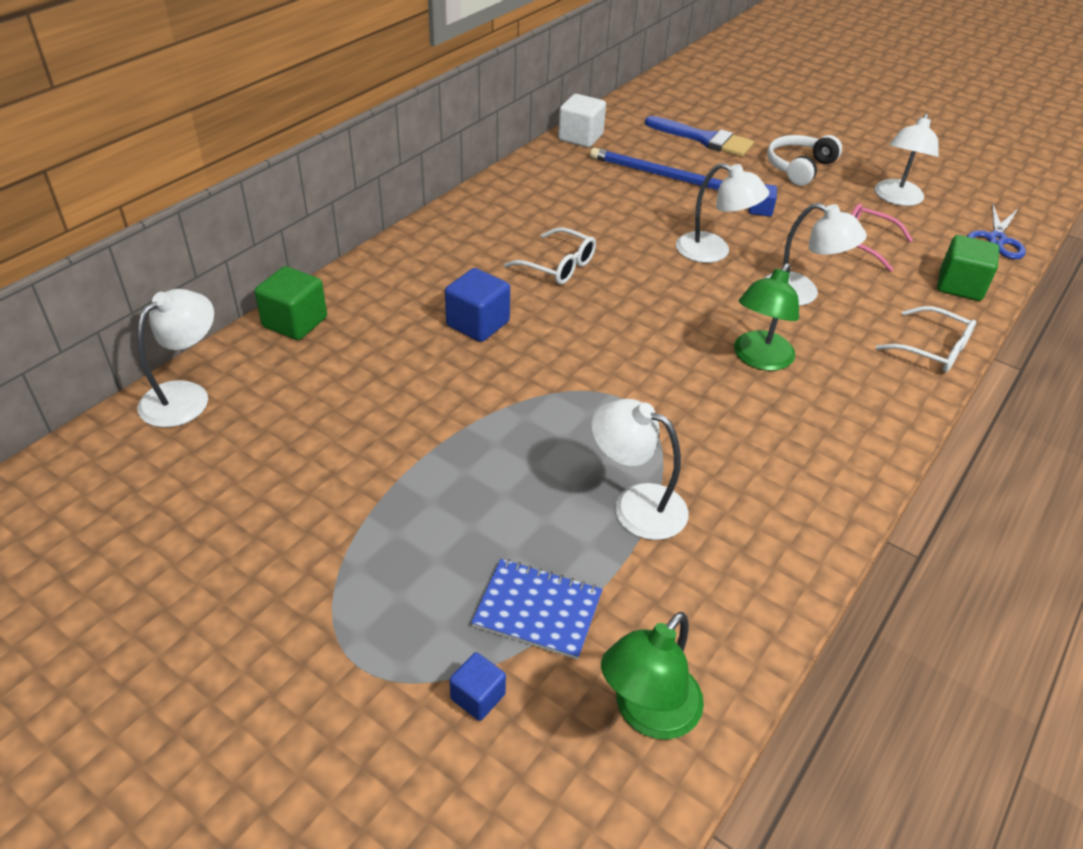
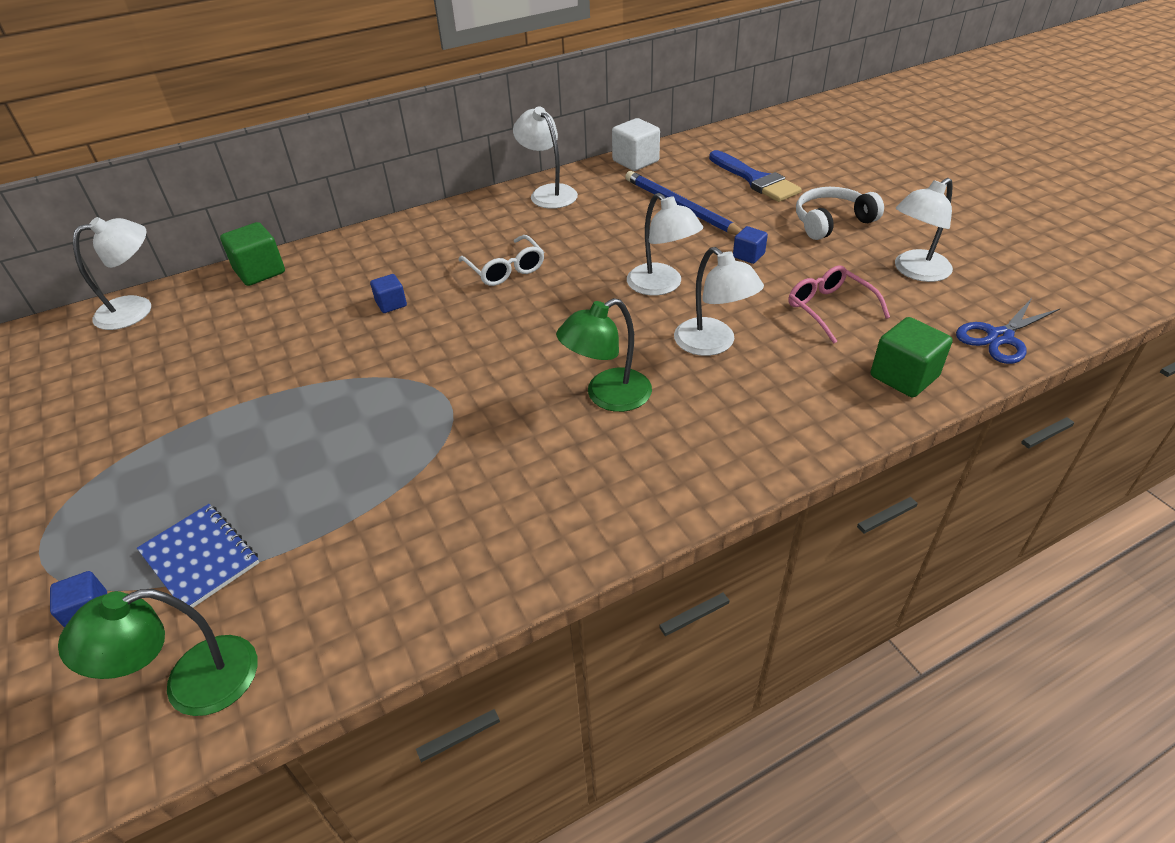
camera: 30 degrees right, 0 degrees up
blue cube [445,268,510,342] -> blue cube [370,274,407,313], size x0.59
white lamp [591,399,688,540] -> white lamp moved to [513,106,578,209]
white glasses [876,306,976,373] -> none

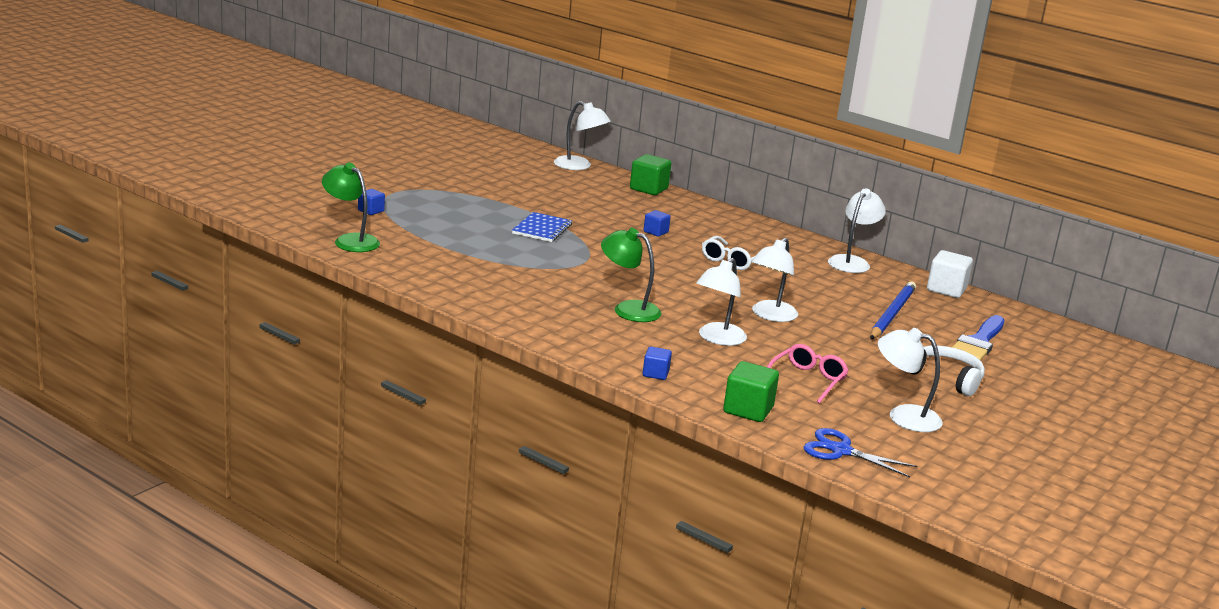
camera: 60 degrees right, 20 degrees down
blue notebook [137,504,259,607] -> blue notebook moved to [512,212,572,242]
blue cube [733,226,768,264] -> blue cube moved to [643,347,672,380]

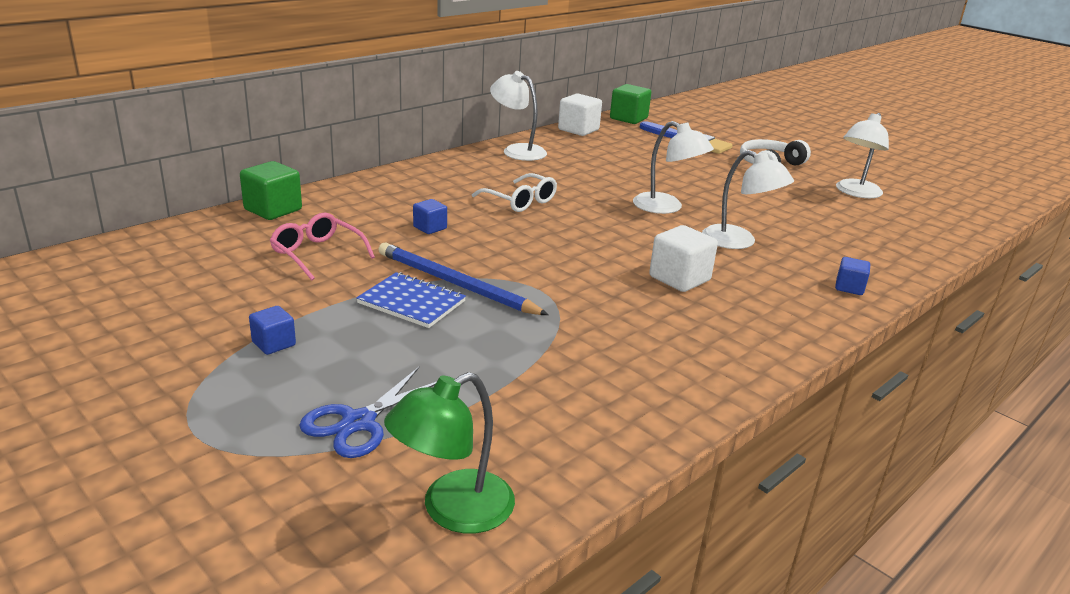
camera: 80 degrees left, 5 degrees up
blue cube [358,189,385,215] -> blue cube moved to [249,306,296,355]
white lamp [554,101,611,170] -> none
green lamp [601,228,662,322] -> white cube [649,225,718,292]
green cube [723,361,779,422] -> green cube moved to [610,84,651,124]
pink glasses [767,344,849,403] -> pink glasses moved to [270,213,375,281]
blue scissors [804,428,917,478] -> blue scissors moved to [299,367,436,458]
blue pencil [870,281,916,339] -> blue pencil moved to [378,243,549,315]

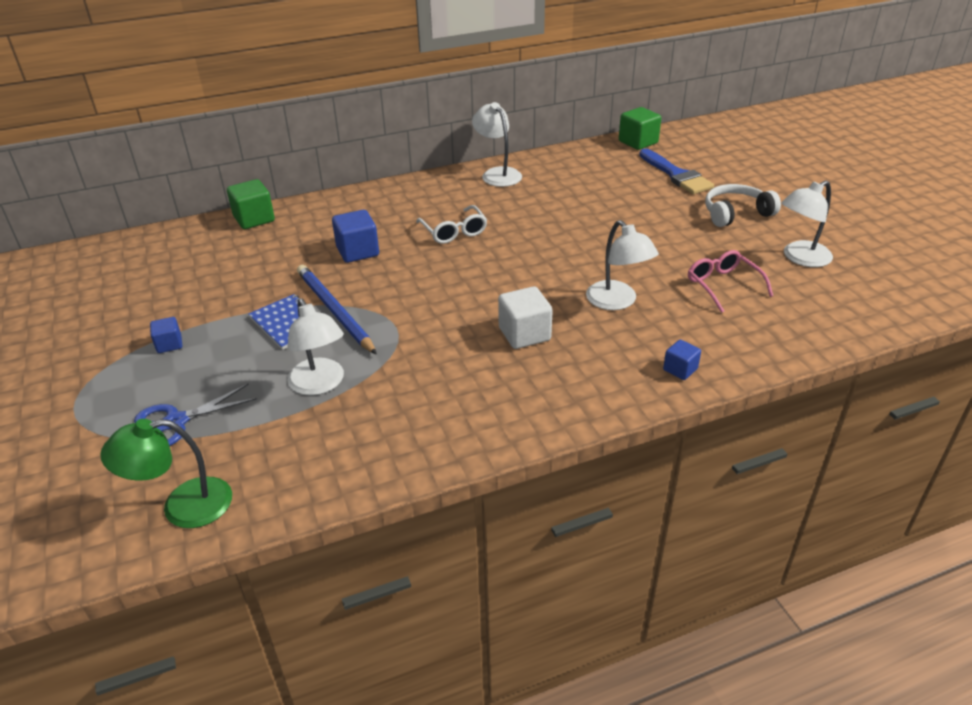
camera: 25 degrees right, 10 degrees up
pink glasses [270,213,375,281] -> pink glasses moved to [688,250,773,313]
blue cube [413,199,447,234] -> blue cube [332,210,379,263], size x1.70
white cube [558,93,602,136] -> none
white lamp [633,121,714,214] -> white lamp moved to [287,298,344,395]

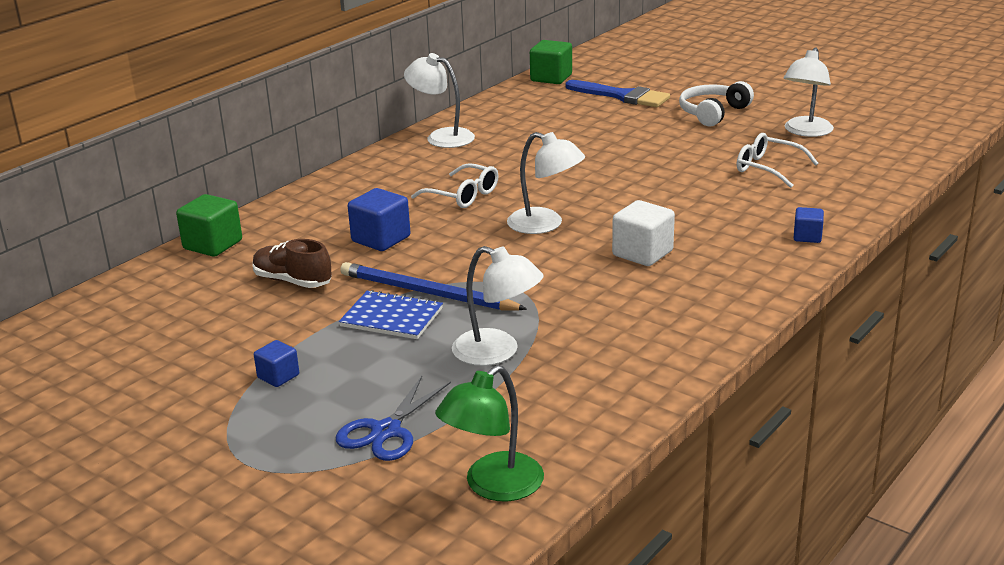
camera: 30 degrees left, 10 degrees down
white lamp [586,220,659,310] -> white lamp moved to [507,132,585,234]
pink glasses [688,250,773,313] -> white glasses [737,133,818,188]
none -> brown shoe [253,239,332,288]

